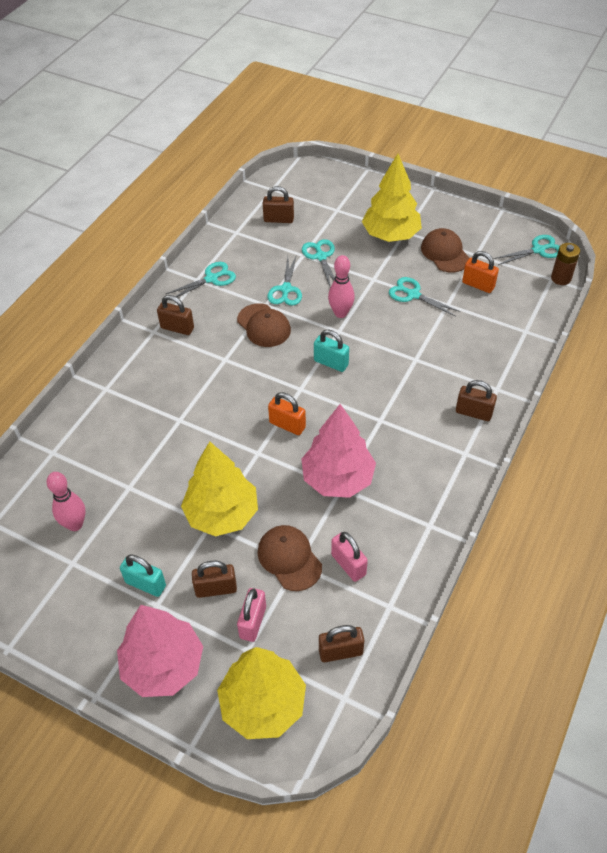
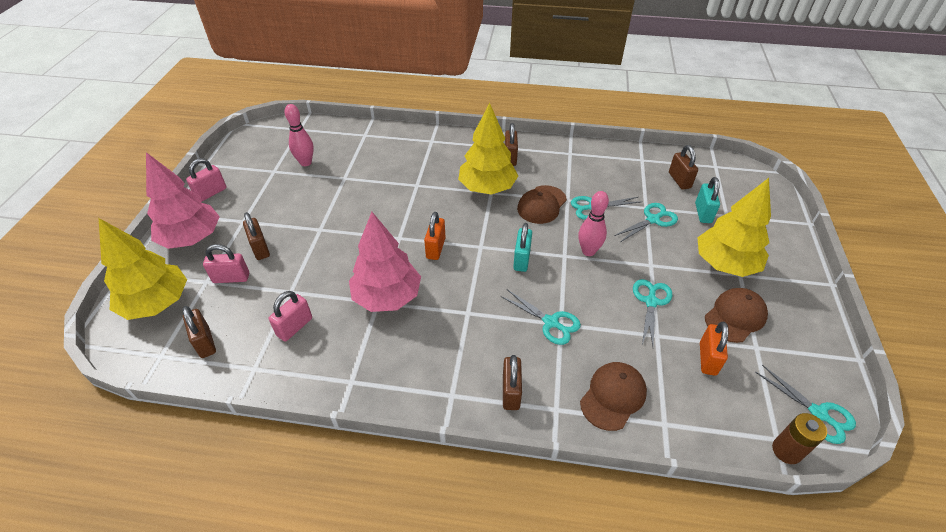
camera: 70 degrees right, 5 degrees down
turquoise padlock [120,554,166,597] -> turquoise padlock moved to [695,177,720,223]
turquoise scissors [166,262,236,297] -> turquoise scissors moved to [501,289,581,345]
yellow tree [181,441,258,536] -> yellow tree moved to [458,103,518,195]
brown cap [257,525,322,591] -> brown cap moved to [580,362,647,431]
none -> pink padlock [186,158,227,202]

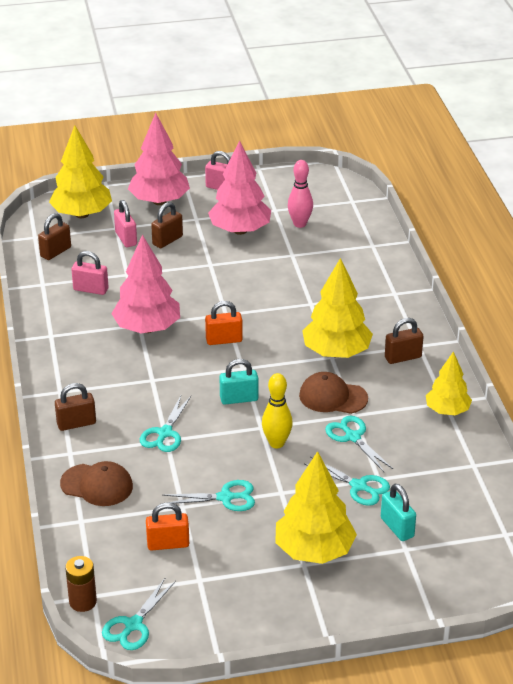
camera: 70 degrees right, 10 degrees down
pink bowling pin [578,191,609,256] -> yellow bowling pin [262,373,293,448]
brown padlock [669,145,698,190] -> none
turquoise padlock [695,177,720,223] -> turquoise padlock turned 75 degrees clockwise [381,484,416,541]
brown cap [705,288,768,343] -> none
none -> pink tree [208,140,271,235]
none -> yellow tree [426,351,472,415]

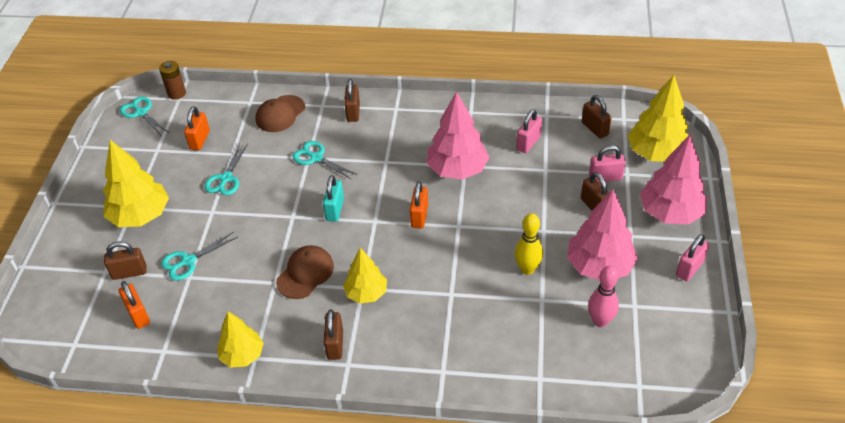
camera: 110 degrees right, 10 degrees up
yellow bowling pin [262,373,293,448] -> yellow bowling pin moved to [515,213,543,275]
yellow tree [302,258,373,358] -> yellow tree [343,248,387,304], size x0.63
turquoise scissors [325,416,393,472] -> none
turquoise padlock [381,484,416,541] -> brown padlock [104,241,147,280]
none -> orange padlock [119,281,150,329]

